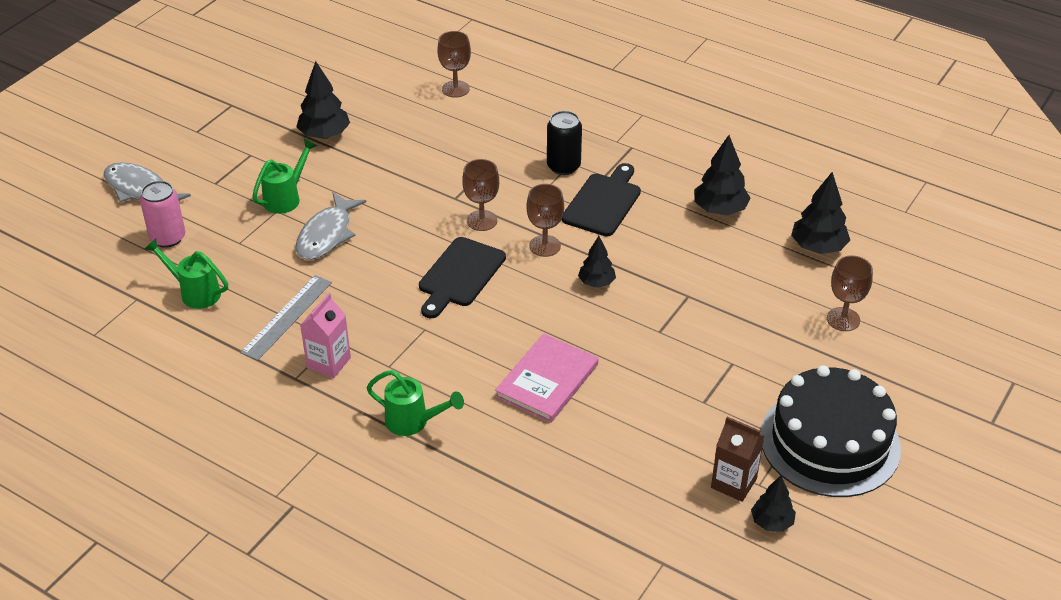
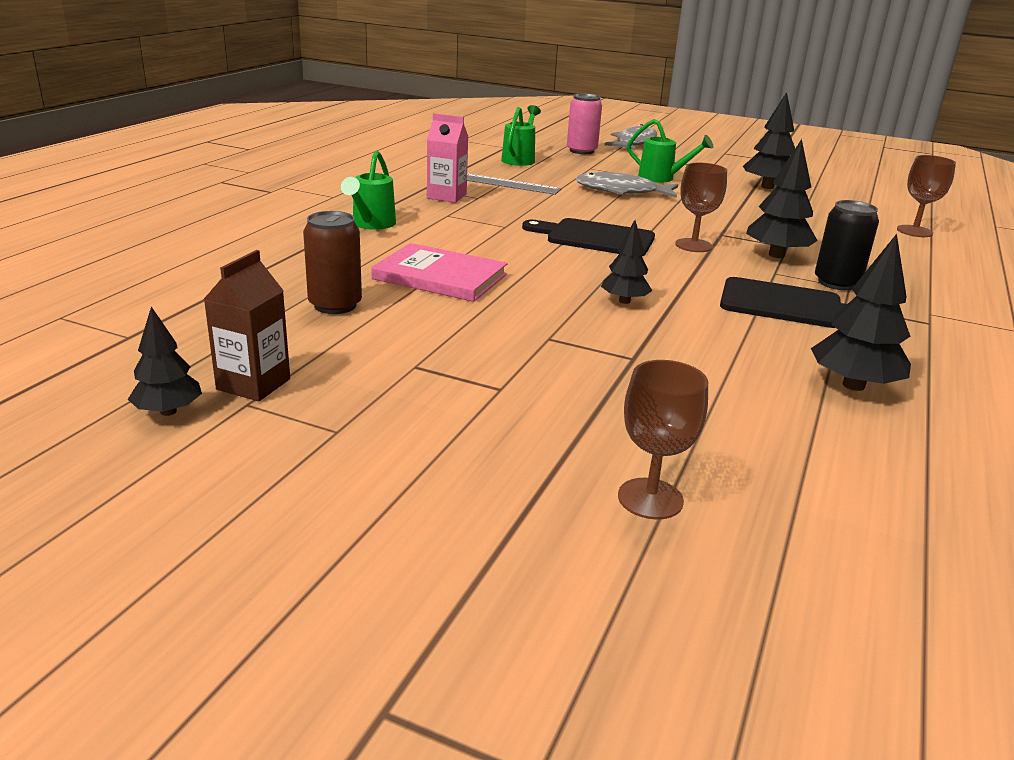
camera: 80 degrees right, 15 degrees down
brown goblet [526,184,564,257] -> none
black cake [760,365,901,497] -> none
black tree [791,172,850,254] -> black tree moved to [746,139,818,258]
none -> brown can [303,211,362,314]

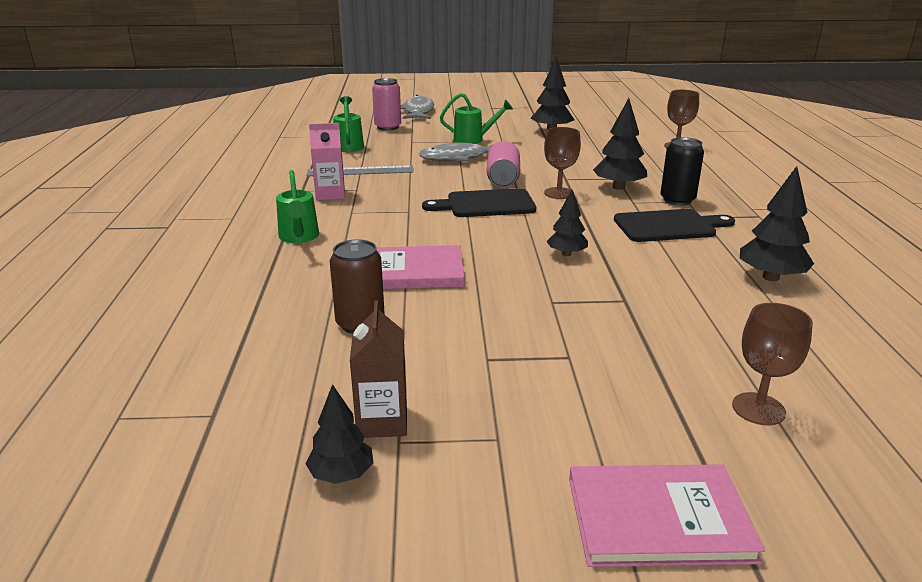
camera: 25 degrees left, 0 degrees up
none -> pink can [487,141,520,187]
none -> pink book [569,464,765,567]

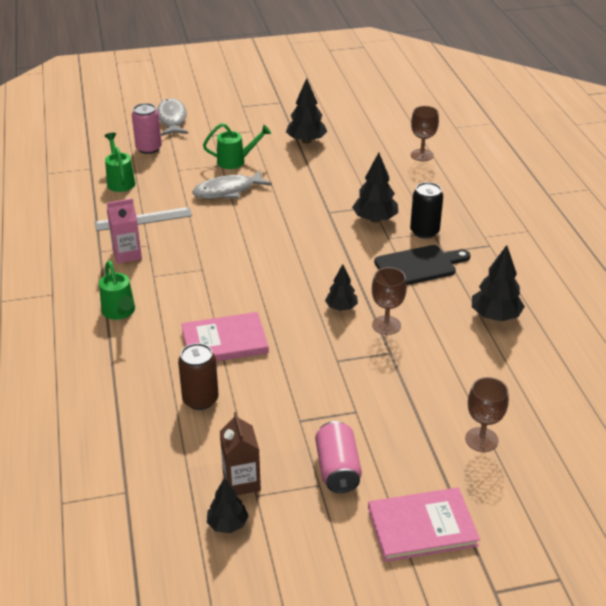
camera: 10 degrees left, 10 degrees up
black cutting board [422,188,536,217] -> none
pink can [487,141,520,187] -> pink can moved to [315,421,362,493]
brown goblet [544,127,581,199] -> brown goblet moved to [372,267,407,335]

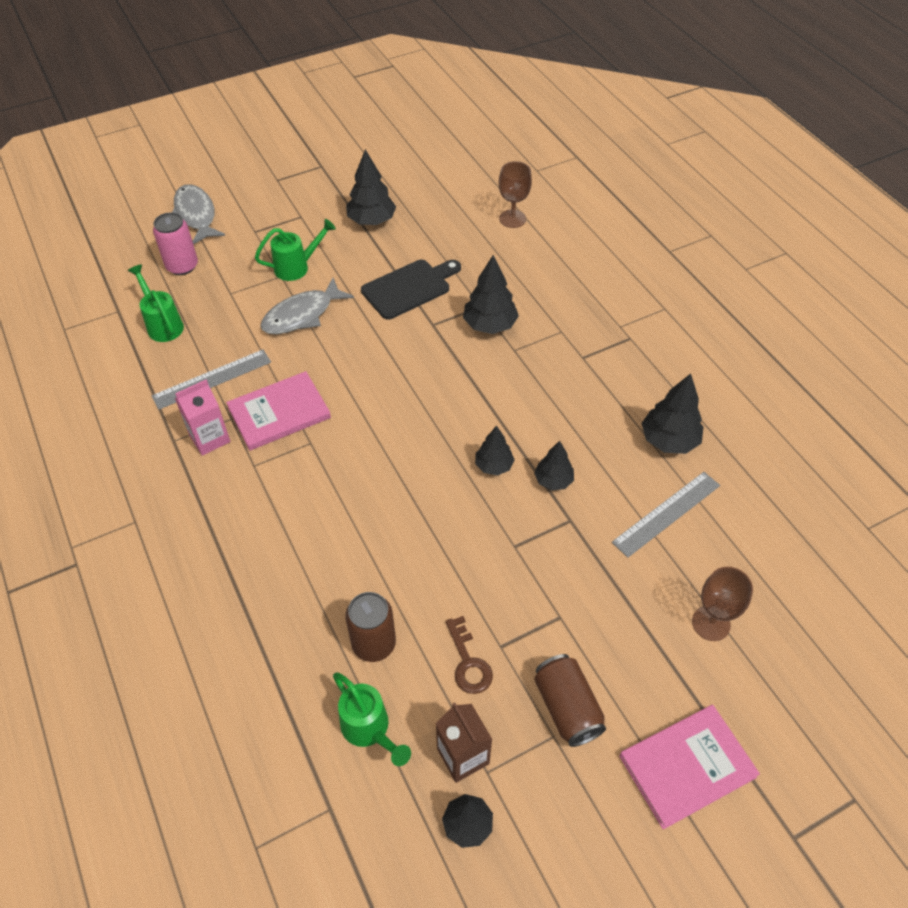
camera: 15 degrees left, 15 degrees up
green watering can [99,261,135,320] -> green watering can moved to [333,672,411,766]
pink book [182,312,269,361] -> pink book moved to [226,371,331,450]
pink can [315,421,362,493] -> brown can [534,654,606,747]
brown goblet [372,267,407,335] -> black tree [534,441,574,491]
black cutting board [374,245,471,285] -> black cutting board moved to [361,260,461,319]
black can [410,182,443,239] -> none
none -> brown key [445,616,493,694]
none -> grey ruler [612,472,720,558]

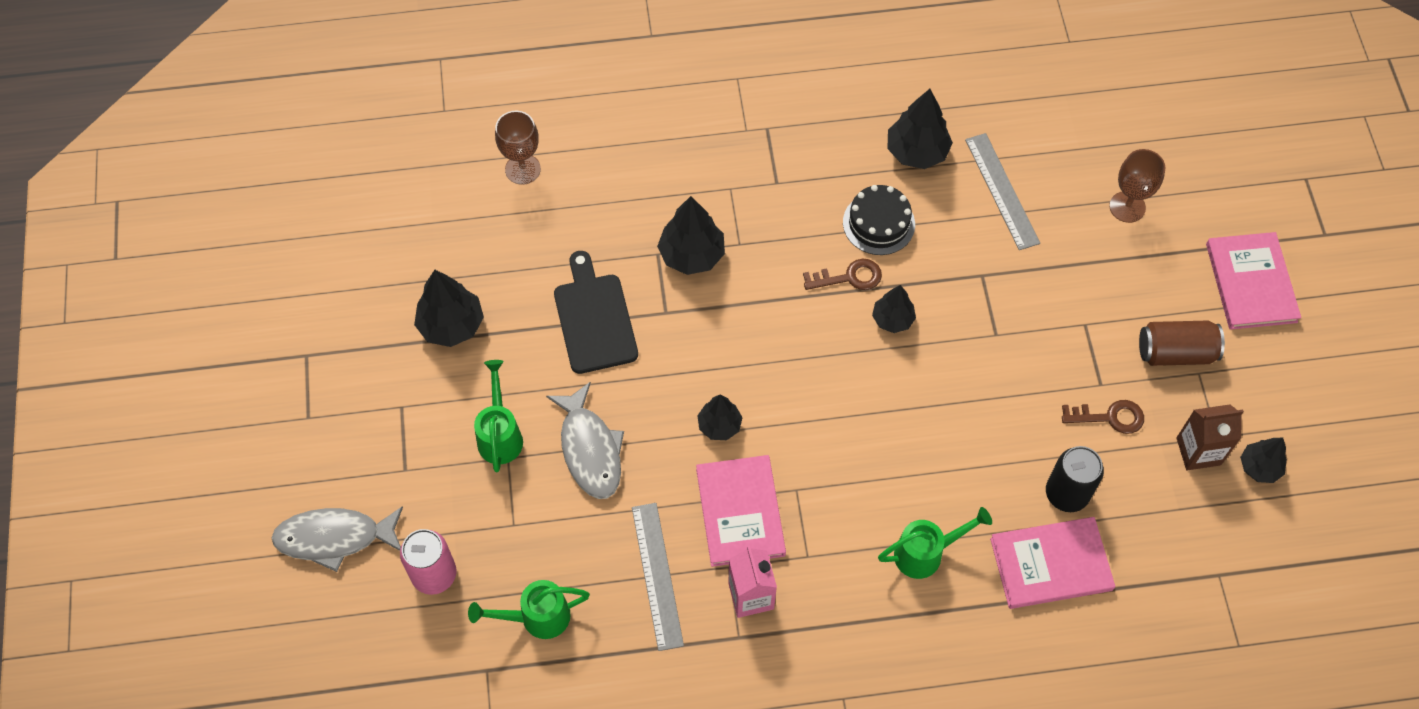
camera: 70 degrees left, 10 degrees up
green watering can [333,672,411,766] -> green watering can moved to [878,507,992,579]
brown can [345,592,396,662] -> black can [1046,446,1104,512]
black tree [534,441,574,491] -> black tree moved to [697,394,743,440]
none -> brown key [803,259,882,290]
none -> black cake [843,185,915,255]
none -> pink book [990,517,1115,609]

